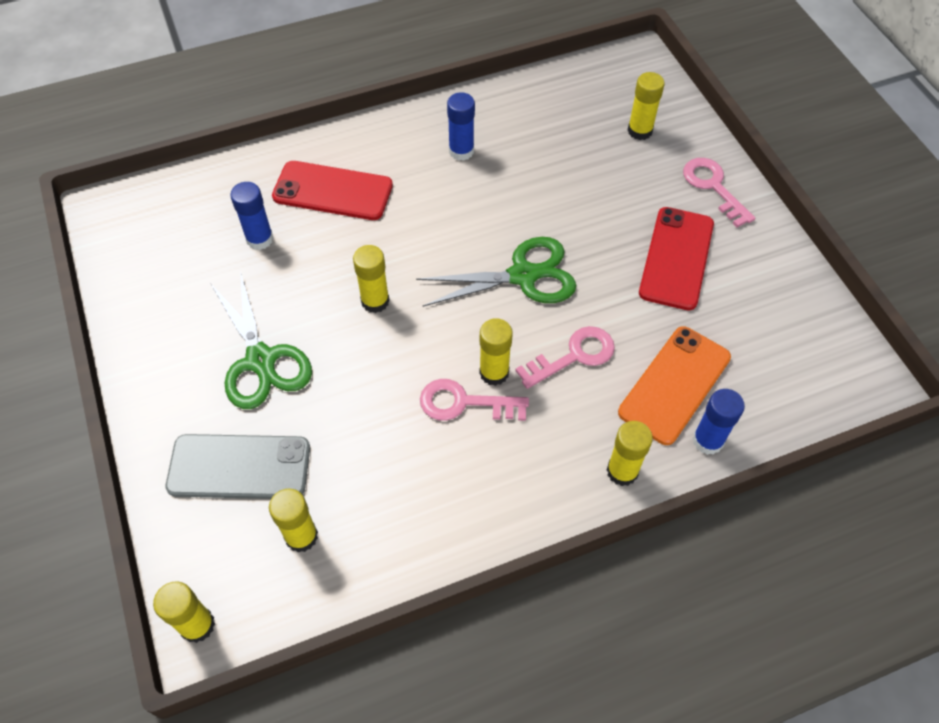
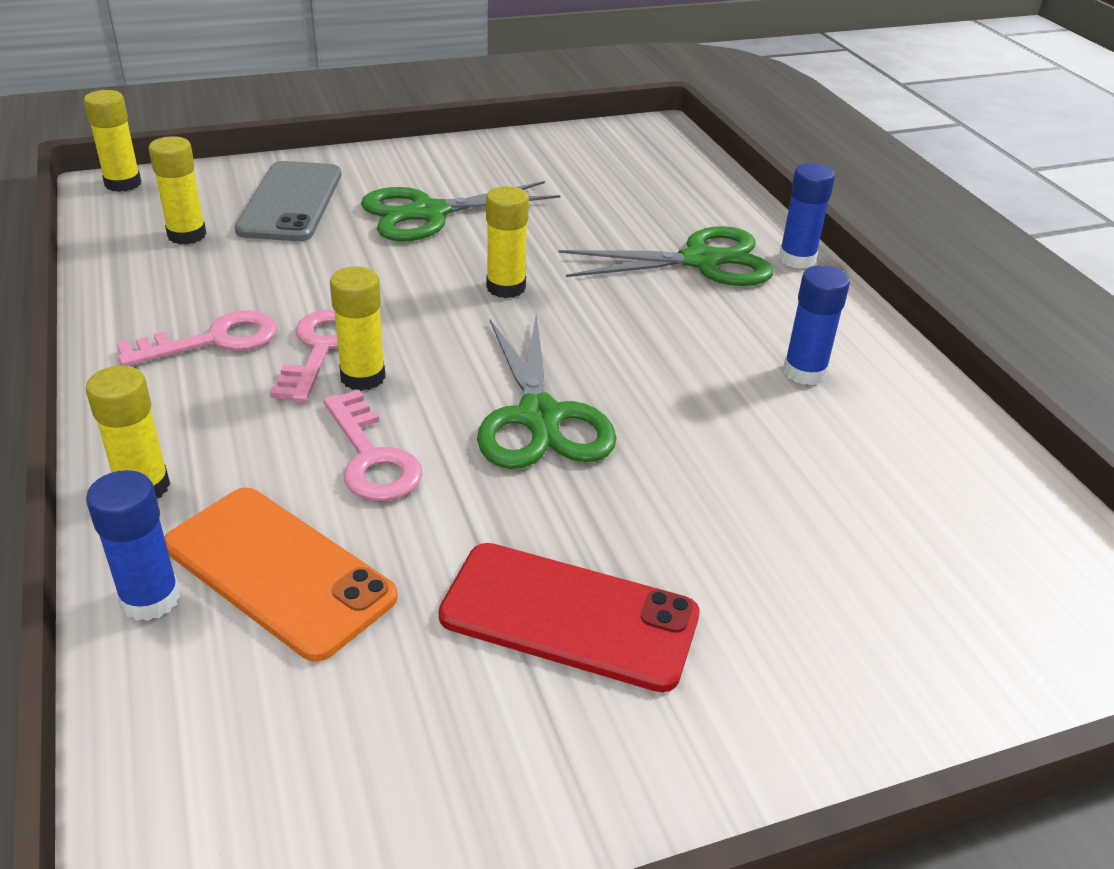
camera: 90 degrees right, 20 degrees down
blue glue stick [230,182,274,250] -> blue glue stick moved to [779,163,835,269]
red phone [272,161,393,220] -> green scissors [559,226,774,286]
yellow glue stick [627,72,665,140] -> none
pink key [683,158,755,227] -> pink key moved to [117,310,277,366]

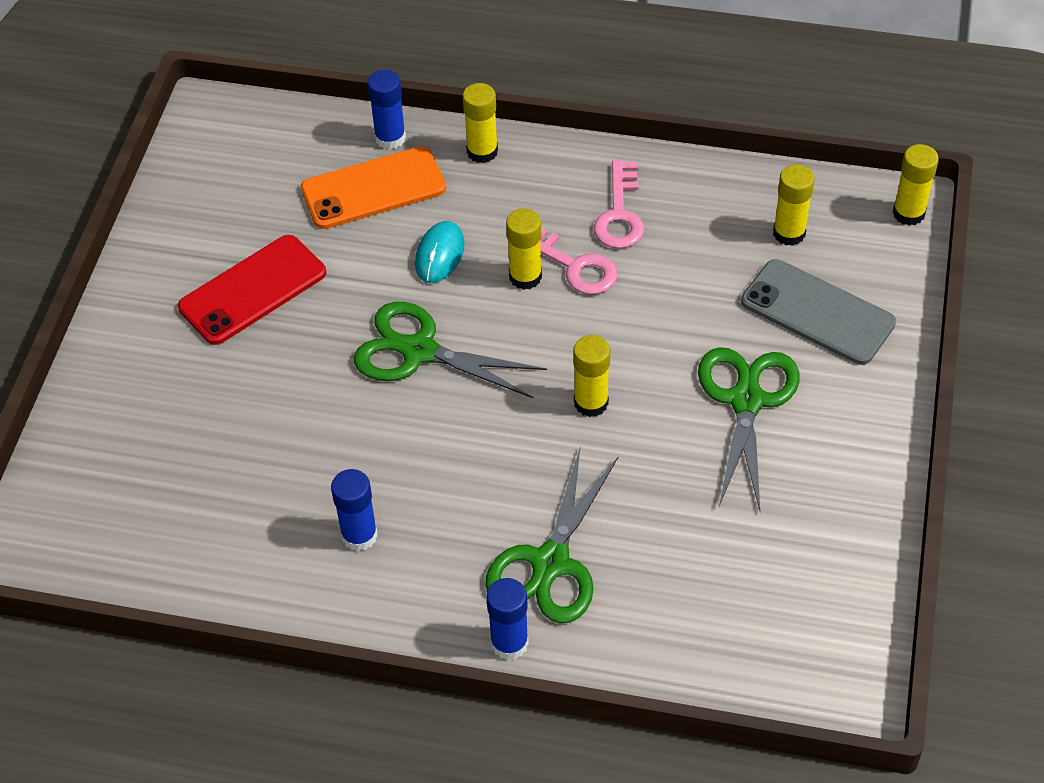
camera: 125 degrees right, 15 degrees up
pink key [323,390,423,501] -> turquoise mouse [415,221,464,283]

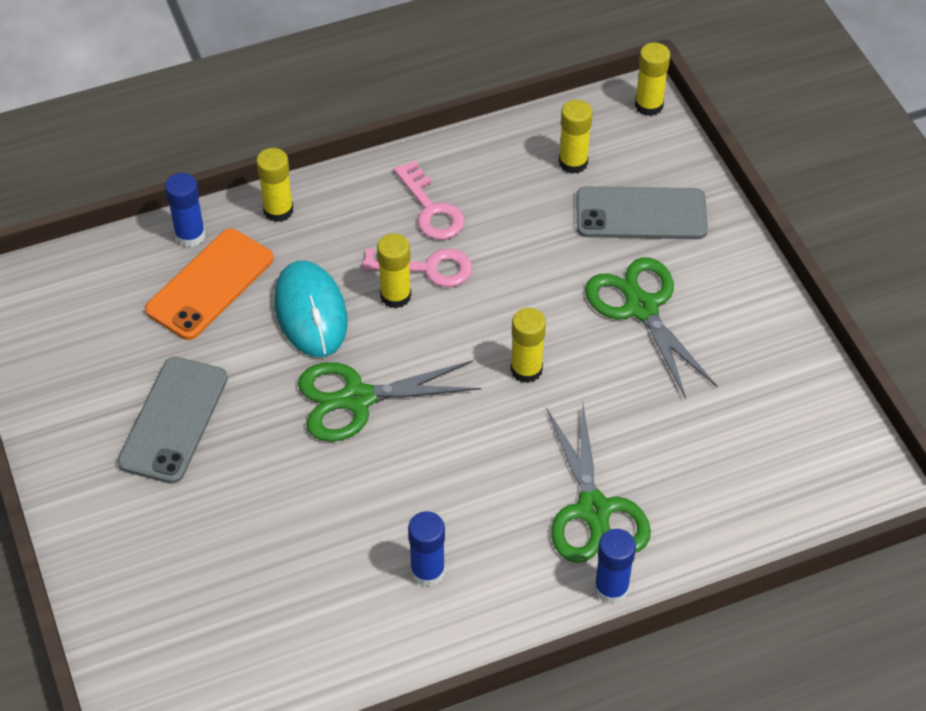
camera: 35 degrees left, 0 degrees up
red phone [178,235,326,345] -> grey phone [117,357,228,484]
turquoise mouse [415,221,464,283] -> turquoise mouse [274,261,348,357], size x1.60

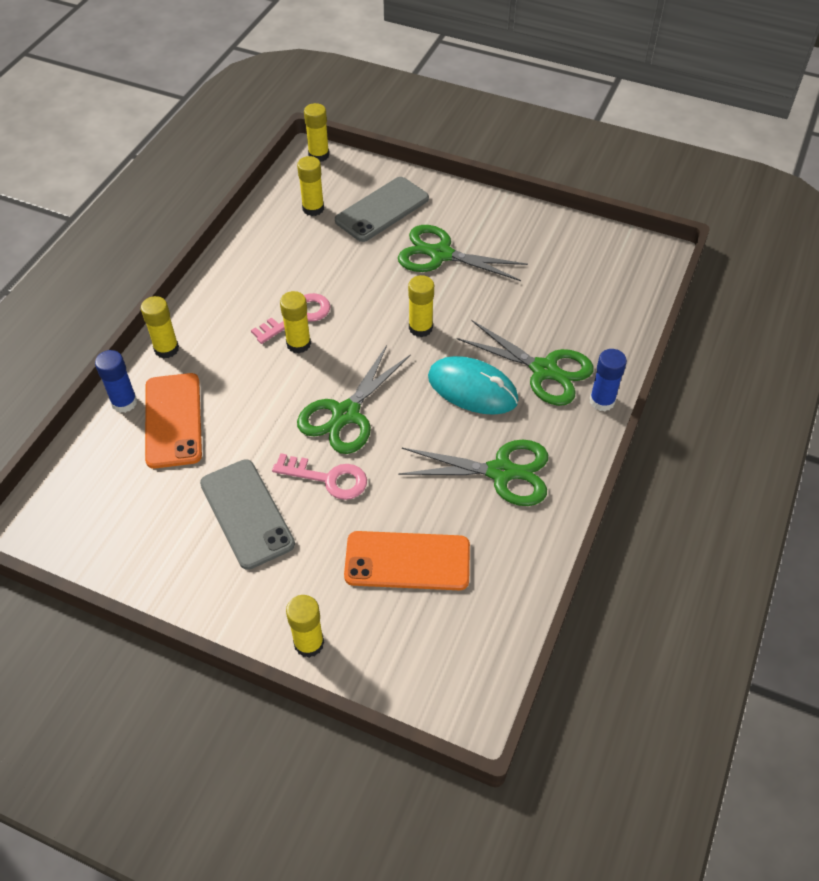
camera: 45 degrees left, 0 degrees up
turquoise mouse [274,261,348,357] -> turquoise mouse moved to [428,356,519,415]
pink key [394,160,465,240] -> pink key moved to [272,453,367,500]
blue glue stick [408,511,445,587] -> green scissors [398,440,548,506]
none -> yellow glue stick [286,595,324,658]
none -> orange phone [344,531,470,590]

